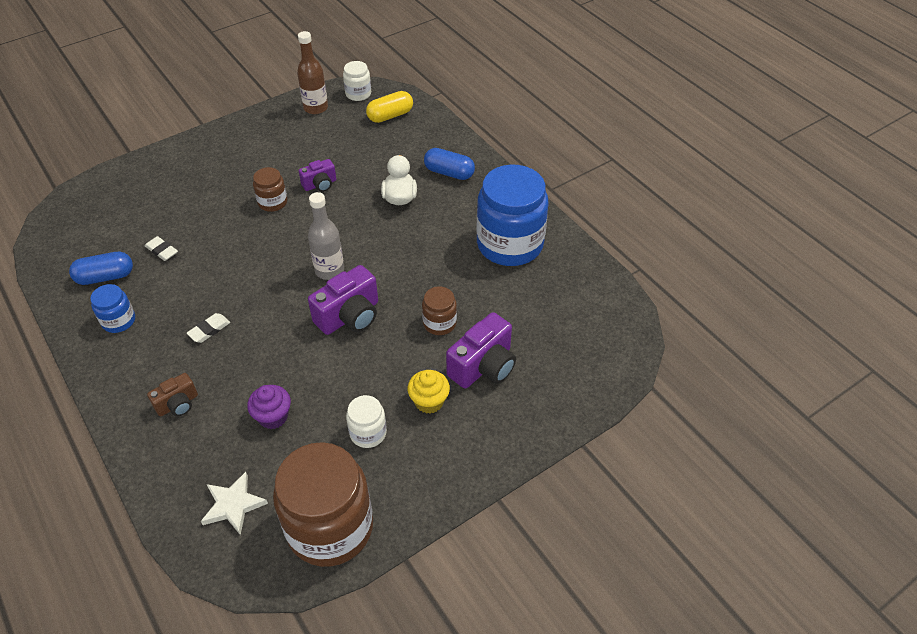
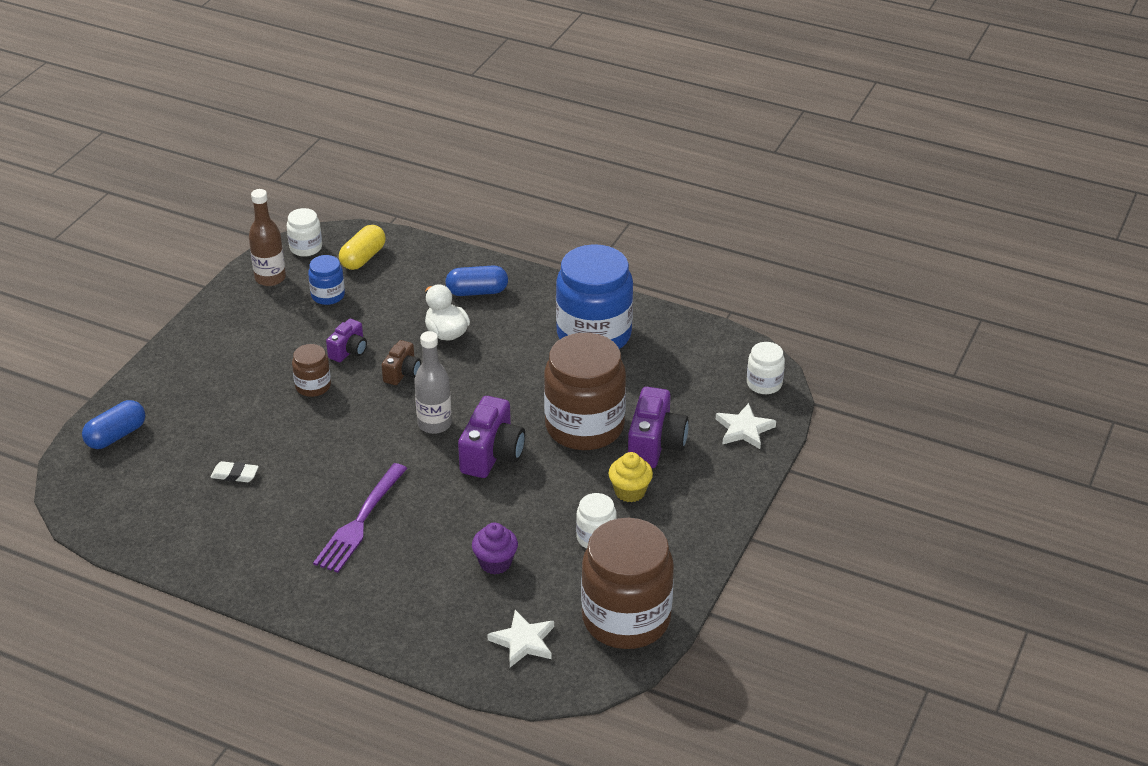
camera: 30 degrees left, 10 degrees down
blue capsule [69,252,133,285] -> blue capsule moved to [82,400,145,449]
blue jar [90,284,135,333] -> blue jar moved to [308,255,345,305]
brown camera [147,373,198,416] -> brown camera moved to [382,340,421,385]
white eraser [186,313,230,343] -> purple fork [313,463,407,573]
brown jar [422,286,457,335] -> brown jar [544,333,626,450], size x2.16
none -> white star [716,403,776,449]
none -> white jar [747,342,785,394]

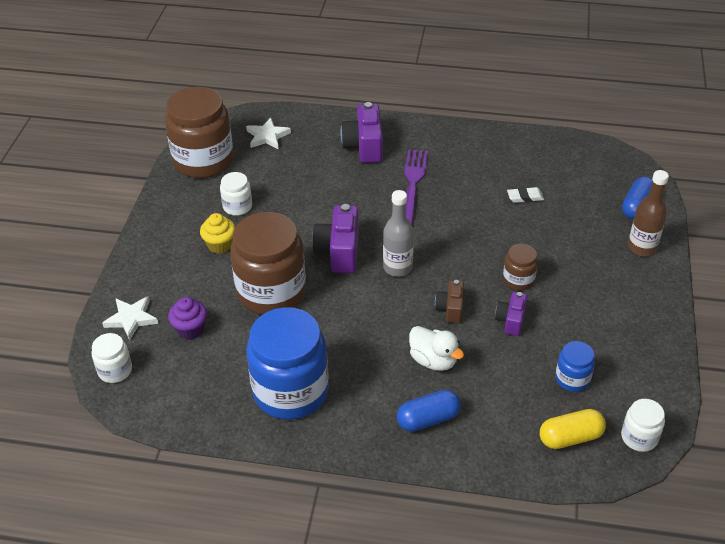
camera: 165 degrees right, 5 degrees up
brown bottle [249,189,286,286] -> brown bottle moved to [628,170,669,256]
yellow capsule [339,225,386,270] -> yellow capsule turned 60 degrees clockwise [540,409,606,449]
purple cupcake [472,523,518,574] -> purple cupcake moved to [168,297,207,339]
purple camera [628,387,688,468] -> purple camera moved to [340,102,382,163]

